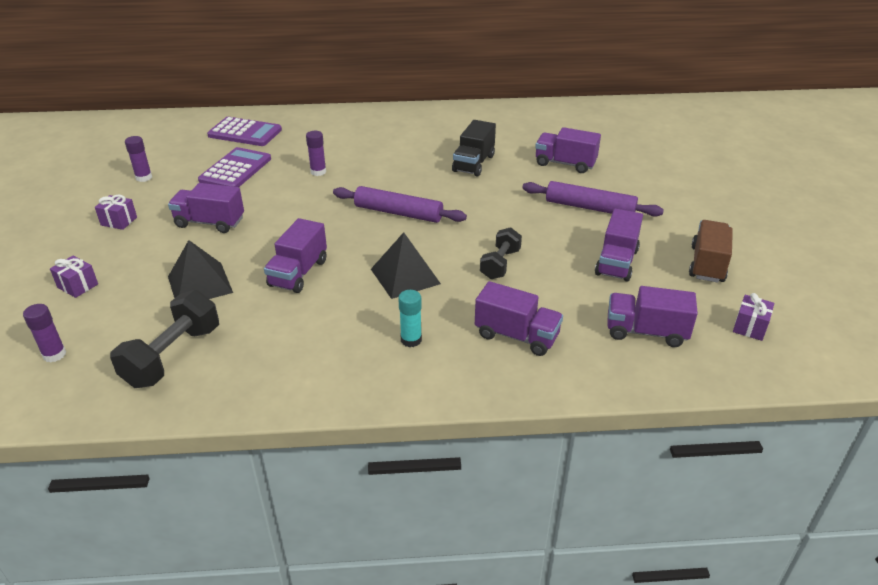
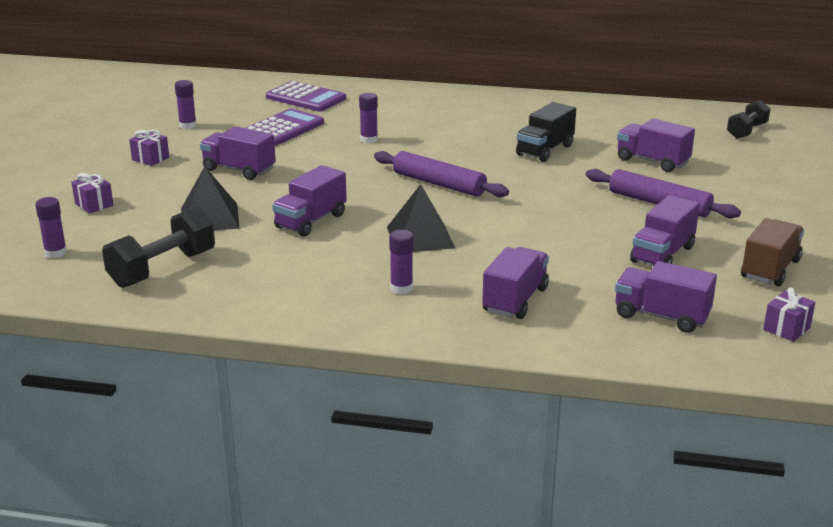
camera: 15 degrees right, 10 degrees down
turquoise glue stick [398,290,422,347] -> purple glue stick [389,230,413,294]
purple truck [475,281,563,356] -> purple truck turned 105 degrees counterclockwise [482,247,549,319]
black dumbbell [480,227,522,279] -> black dumbbell moved to [727,100,770,139]

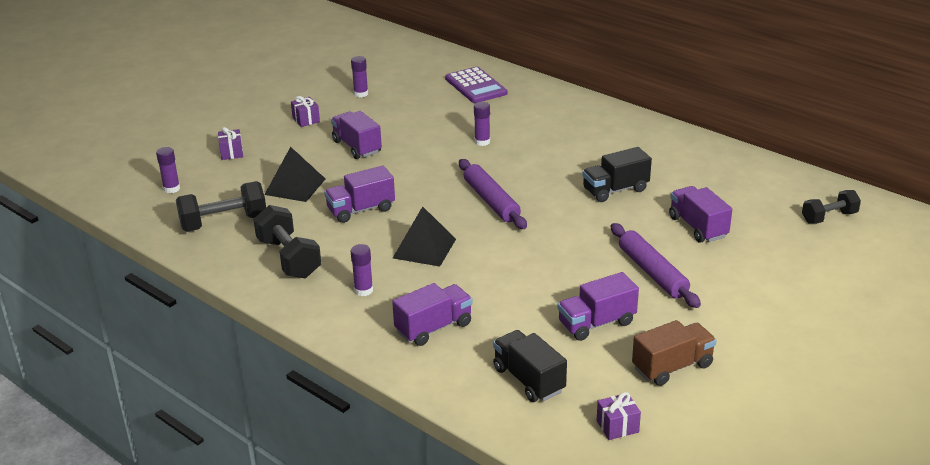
camera: 30 degrees right, 5 degrees up
purple calculator [246,108,324,146] -> none
purple truck [615,261,717,333] -> black truck [493,330,567,402]
none -> black dumbbell [254,205,321,278]

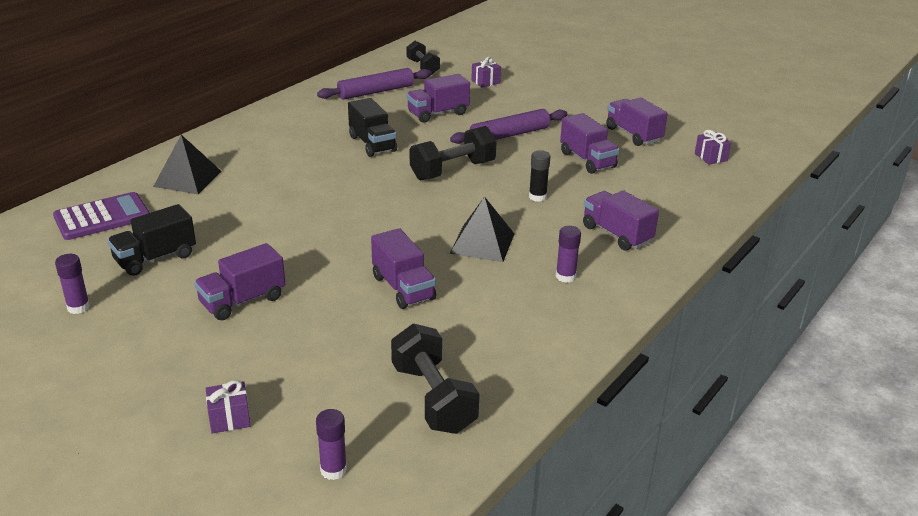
camera: 95 degrees left, 0 degrees up
black dumbbell [254,205,321,278] -> black dumbbell moved to [410,126,497,180]
black pyramid [264,147,325,202] -> black pyramid moved to [153,135,222,194]
purple gift [291,96,320,127] -> purple gift moved to [471,57,501,88]
purple rolling pin [459,159,527,229] -> purple rolling pin moved to [317,68,432,100]
purple glue stick [474,102,490,146] -> none
black truck [493,330,567,402] -> black truck moved to [107,204,196,276]
brown truck [632,320,717,386] -> purple truck [606,97,668,146]
none -> black glue stick [529,150,551,202]

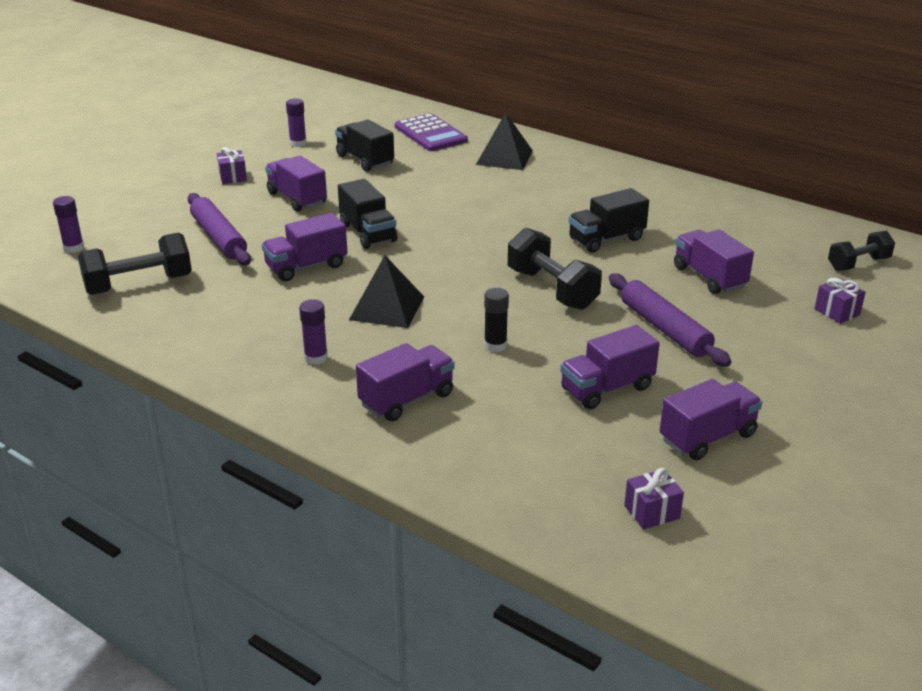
camera: 90 degrees right, 0 degrees up
purple gift [206,380,251,433] -> purple gift moved to [217,147,247,184]
purple rolling pin [317,68,432,100] -> purple rolling pin moved to [187,193,251,265]
none -> black truck [338,179,397,249]

